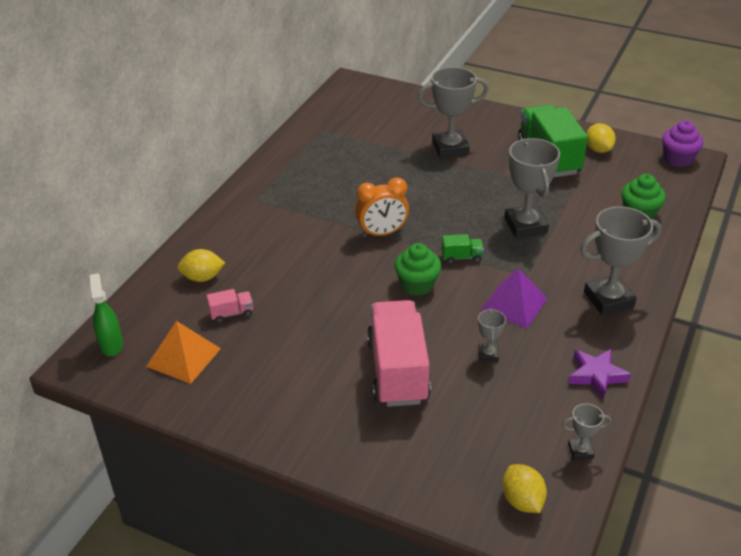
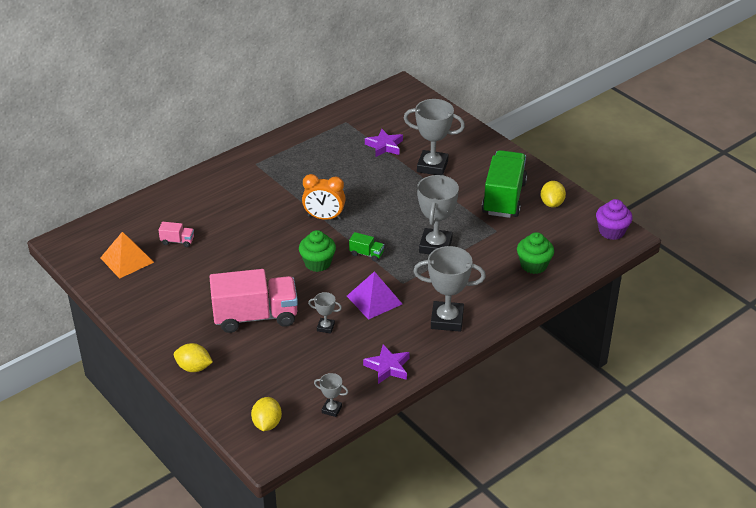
camera: 25 degrees right, 0 degrees up
green spray bottle [90,273,123,356] -> none
yellow lemon [177,249,225,282] -> yellow lemon moved to [174,343,213,372]
pink truck [367,300,431,407] -> pink truck turned 60 degrees clockwise [209,269,298,333]
grey trophy [478,308,506,362] -> grey trophy turned 75 degrees clockwise [308,292,342,334]
none -> purple star [365,129,403,157]

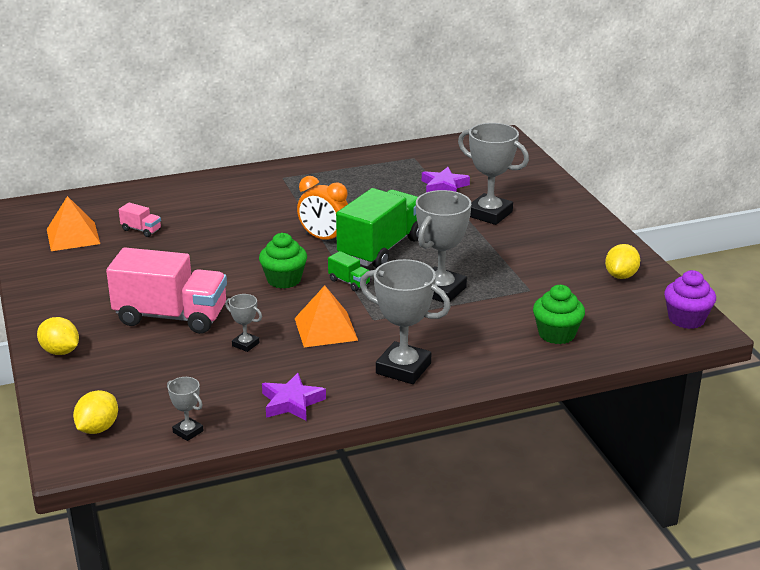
camera: 20 degrees right, 10 degrees down
purple pyramid [347,271,402,320] -> orange pyramid [295,285,358,347]
green truck [482,150,527,218] -> green truck moved to [336,188,419,268]

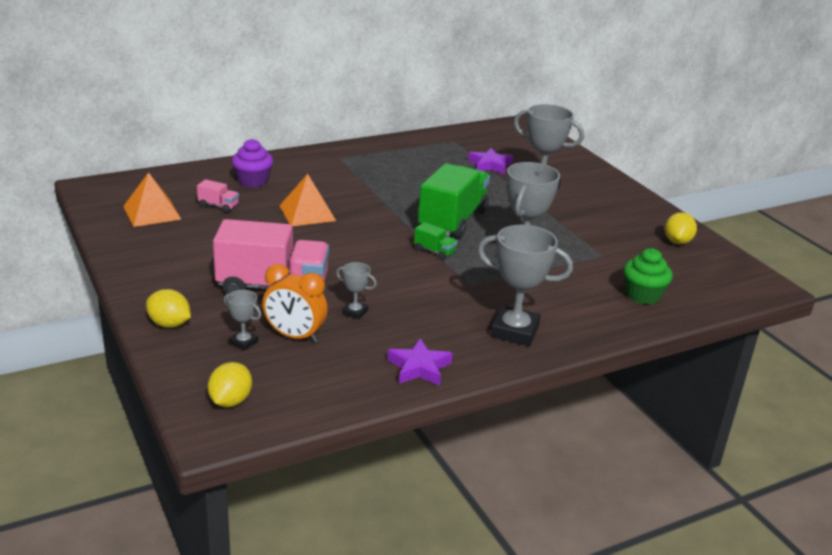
camera: 10 degrees left, 0 degrees up
grey trophy [167,377,204,441] -> grey trophy moved to [224,290,262,351]
green cupcake [259,233,307,289] -> none
orange pyramid [295,285,358,347] -> orange pyramid moved to [279,174,336,226]
orange clock [297,176,348,240] -> orange clock moved to [262,264,328,343]
purple cupcake [664,270,716,329] -> purple cupcake moved to [232,139,273,188]

